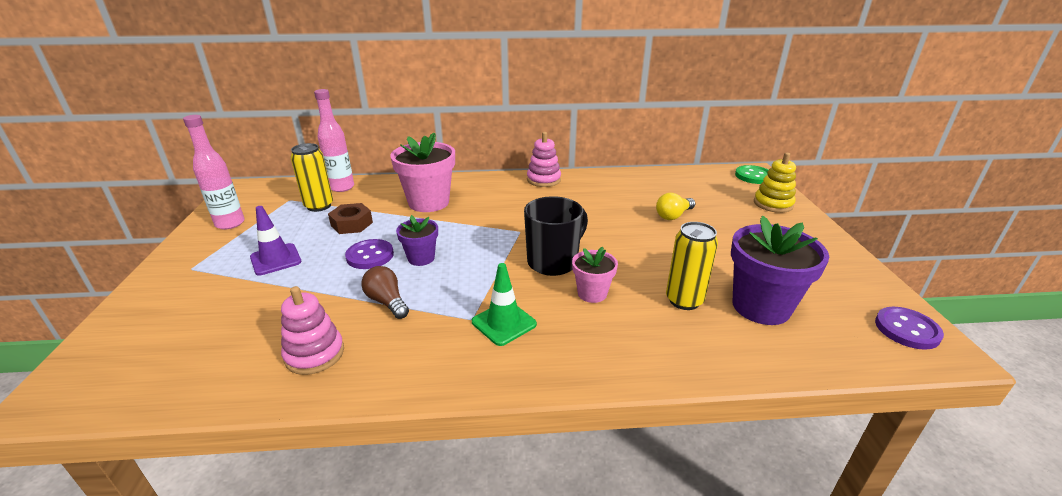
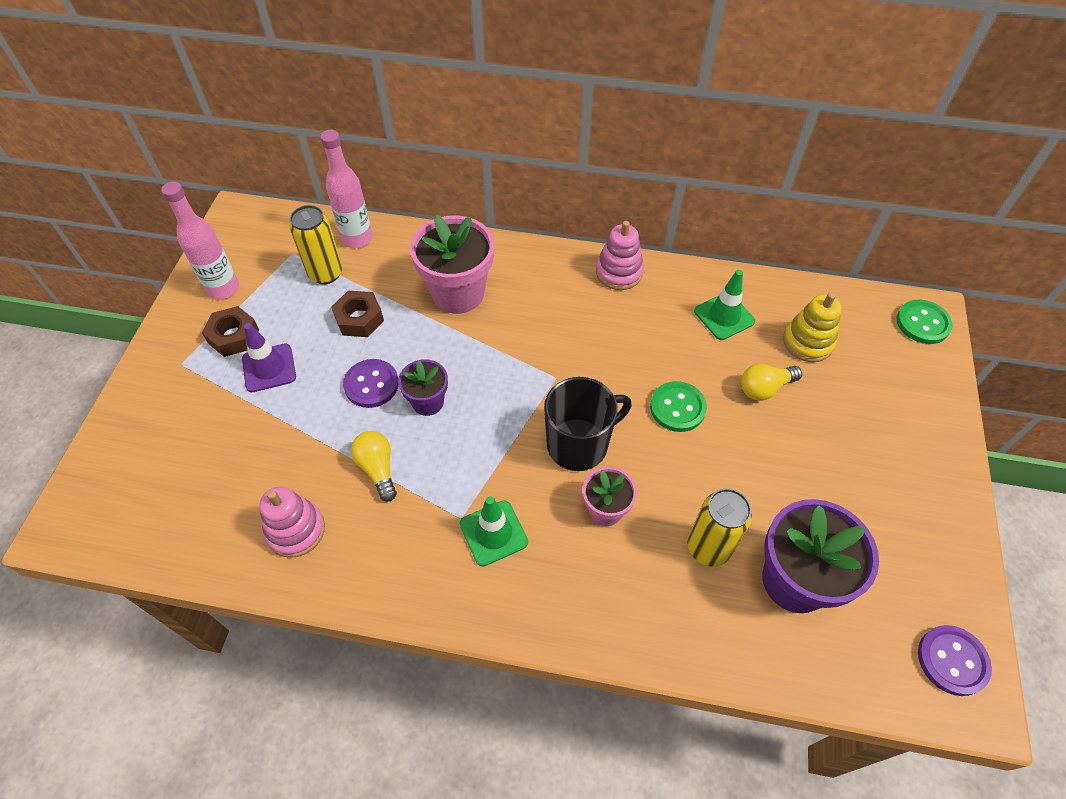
camera: 15 degrees right, 25 degrees up
brown light bulb [361,266,409,319] -> yellow light bulb [351,431,397,502]
yellow stacking toy [754,153,796,213] -> yellow stacking toy moved to [783,293,842,362]
none -> brown nut [202,306,259,357]
none -> green button [650,381,707,432]
none -> green traffic cone [694,270,755,340]

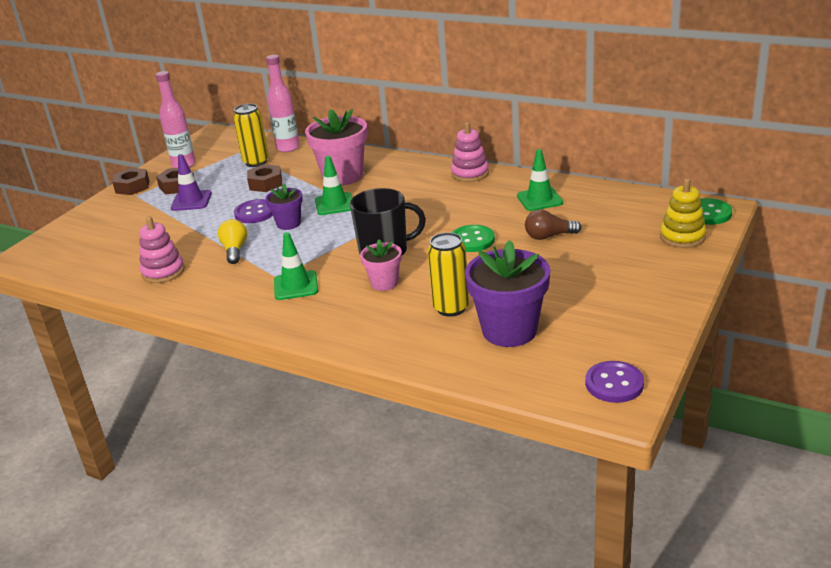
camera: 20 degrees right, 25 degrees down
yellow light bulb [741,364,802,401] -> brown light bulb [525,210,582,240]
yellow stacking toy [783,293,842,362] -> yellow stacking toy moved to [660,178,706,248]
none -> brown nut [112,168,149,195]
none -> green traffic cone [315,156,352,215]

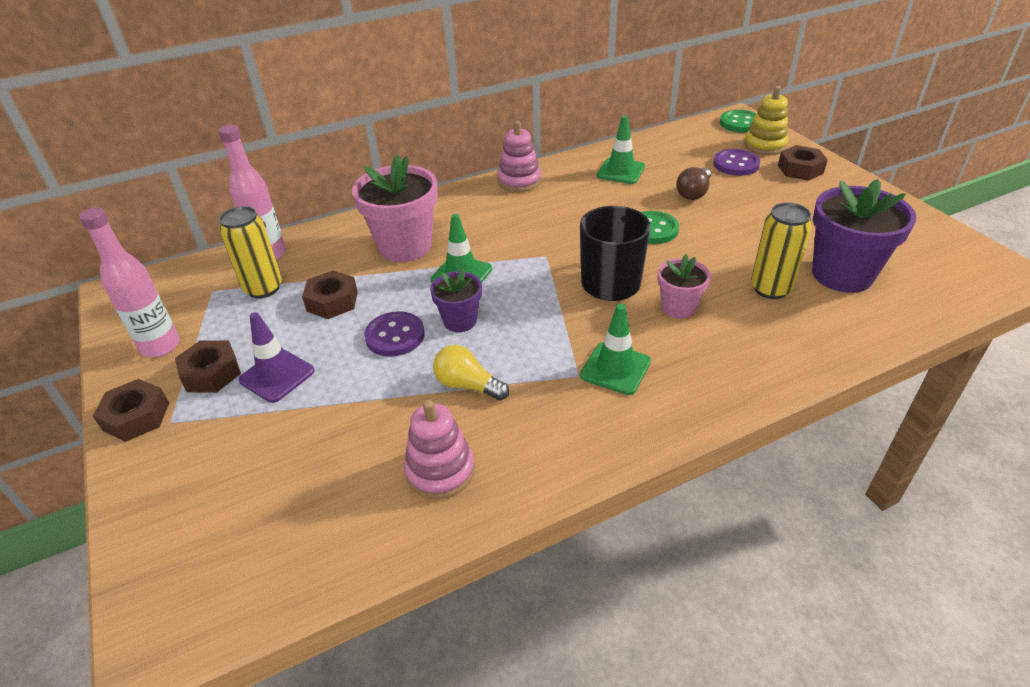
camera: 55 degrees left, 10 degrees up
purple button [585,361,644,403] -> purple button moved to [713,149,760,176]
none -> brown nut [778,145,828,181]

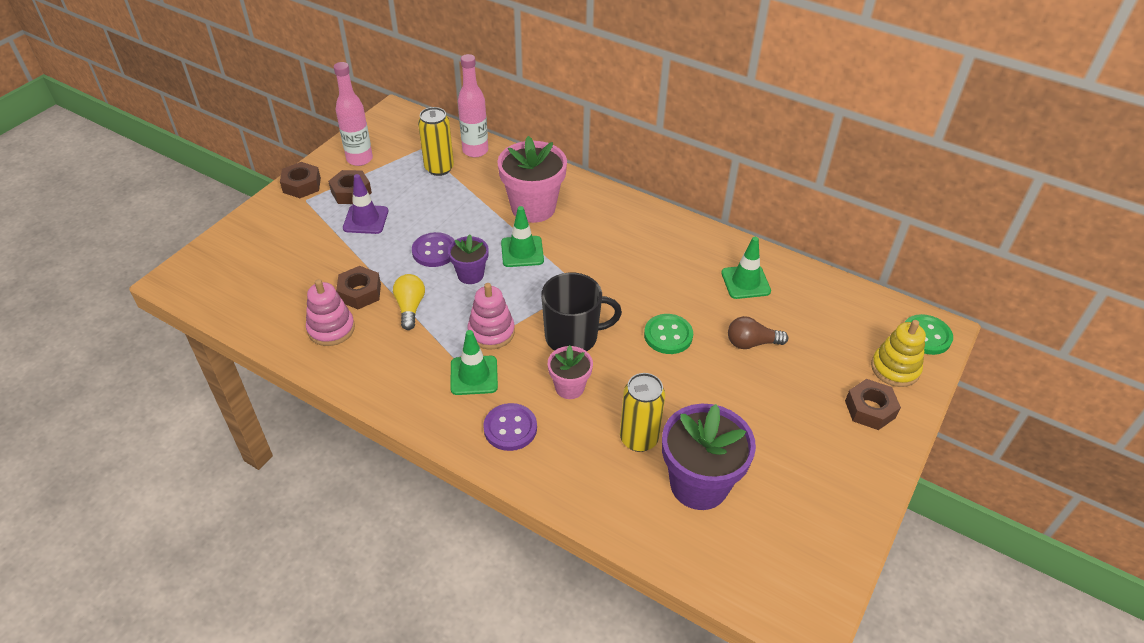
camera: 55 degrees right, 5 degrees up
brown nut [302,270,358,319] -> brown nut moved to [336,266,381,309]
pink stacking toy [498,121,541,192] -> pink stacking toy moved to [468,283,515,350]
purple button [713,149,760,176] -> purple button moved to [483,403,537,451]

